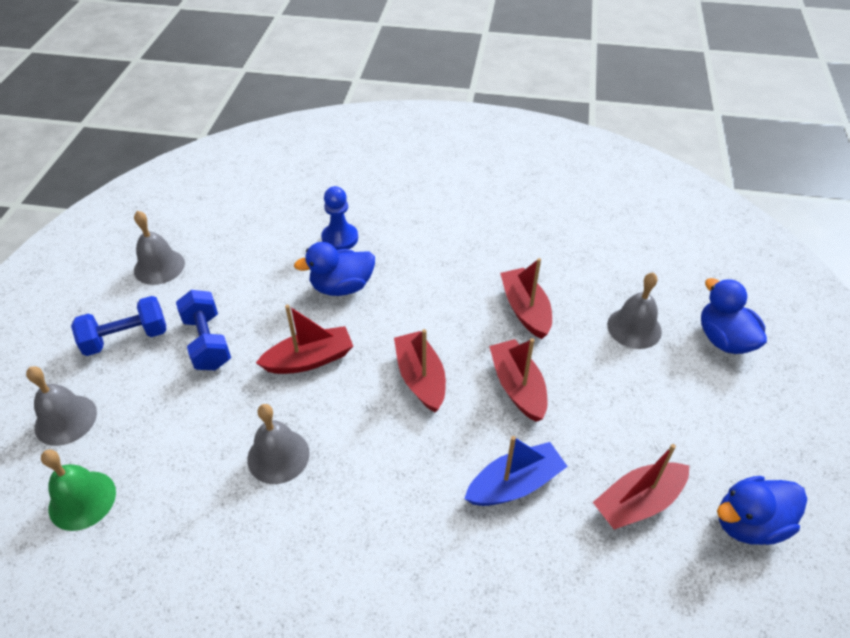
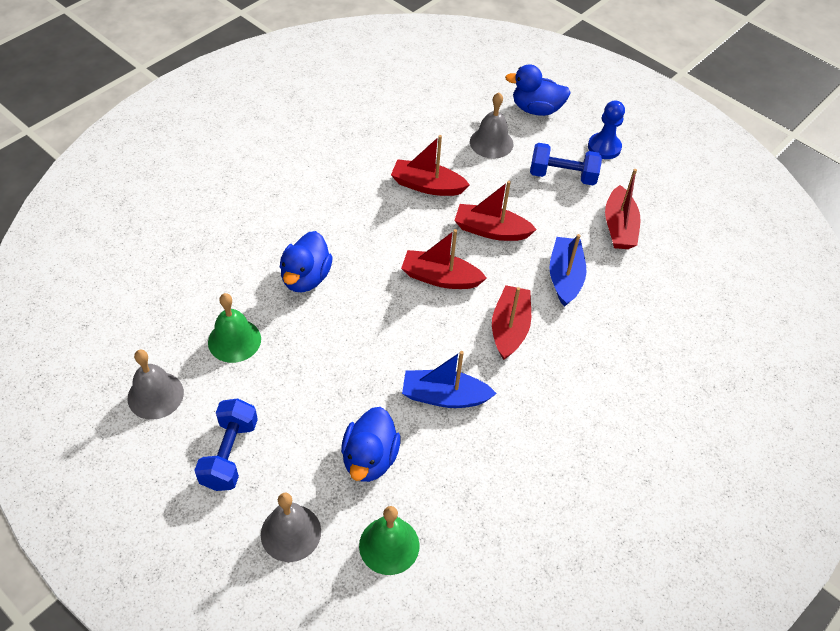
camera: 60 degrees left, 5 degrees up
blue dumbbell [176,290,231,370] -> blue dumbbell moved to [530,143,602,185]
grey bell [247,404,310,484] -> blue boat [402,351,497,408]
red boat [256,305,353,374] -> red boat moved to [492,285,531,360]
blue pawn [321,186,358,250] -> blue pawn moved to [588,100,625,159]
blue duck [717,476,807,545] -> blue duck moved to [341,407,401,482]
none -> green bell [208,293,261,363]

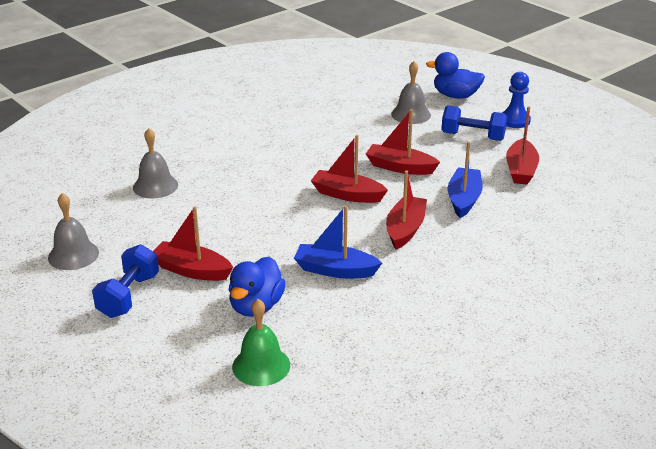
camera: 10 degrees right, 20 degrees down
green bell [208,293,261,363] -> none
grey bell [261,493,321,562] -> grey bell moved to [133,128,178,199]
blue duck [280,231,333,292] -> none
red boat [391,135,470,196] -> red boat moved to [153,207,233,281]

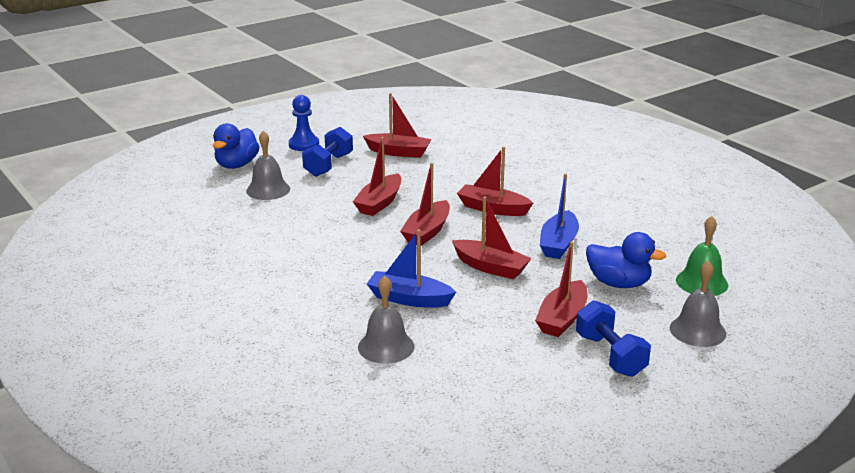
camera: 85 degrees left, 5 degrees down
grey bell [48,193,99,270] -> grey bell moved to [670,261,726,347]
blue dumbbell [92,244,159,318] -> blue dumbbell turned 45 degrees clockwise [576,300,651,377]
blue boat [448,142,483,218] -> blue boat moved to [367,230,456,307]
none -> red boat [452,197,532,280]

